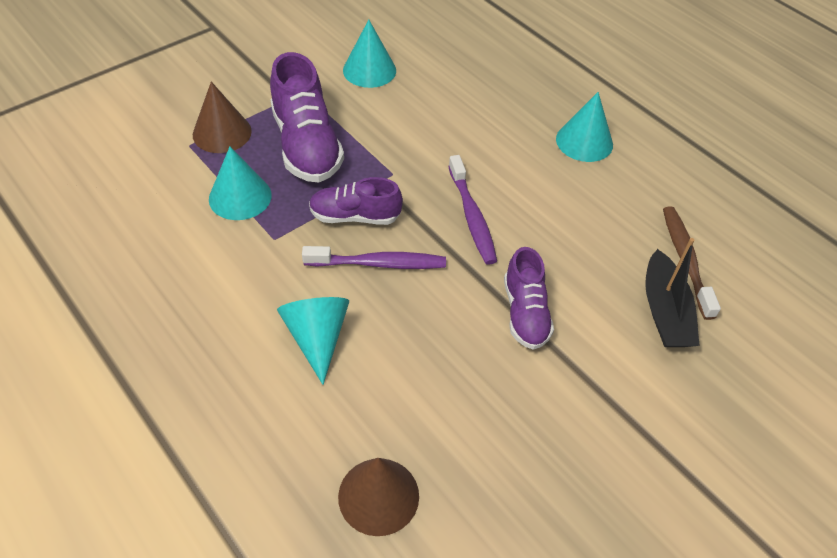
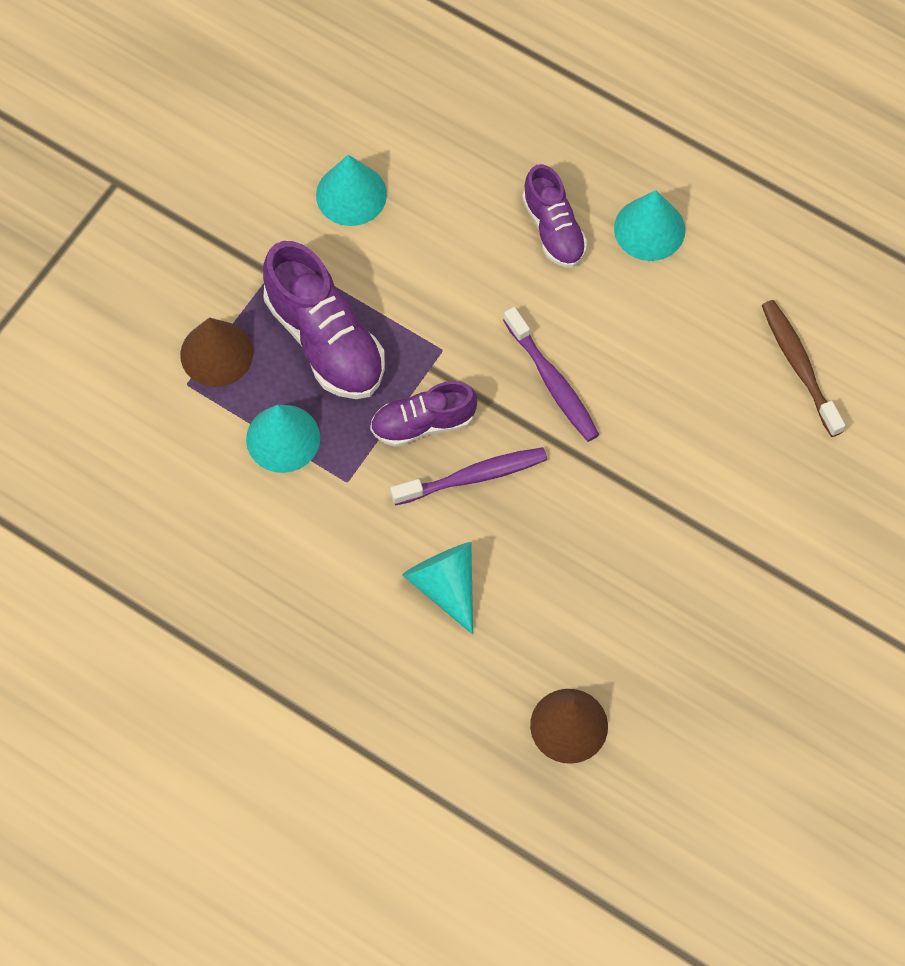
camera: 15 degrees left, 15 degrees up
purple shoe [504,247,554,350] -> purple shoe moved to [522,164,588,268]
black boat [645,238,700,347] -> none

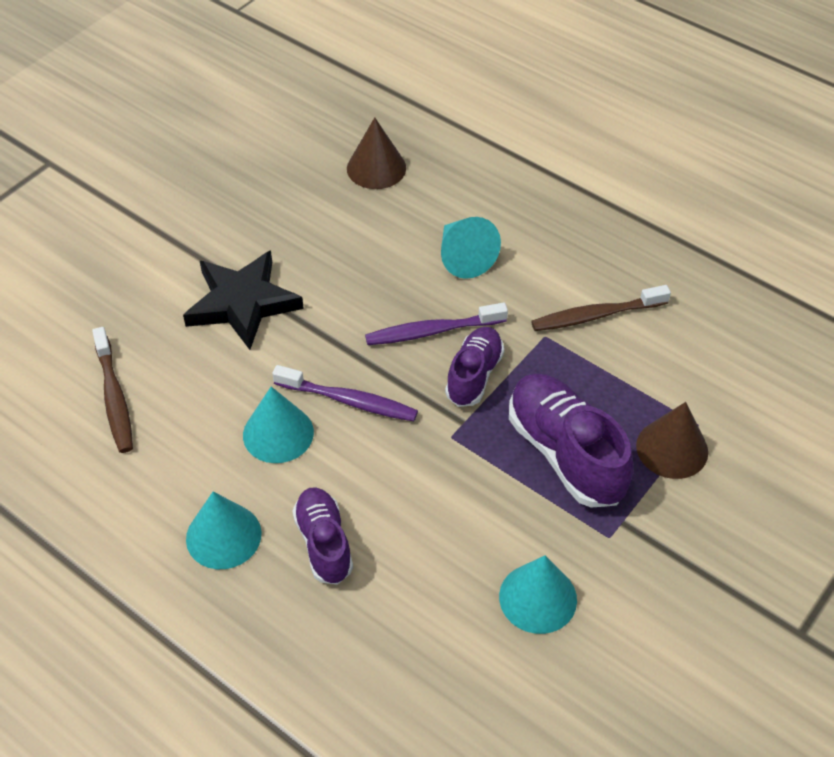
camera: 175 degrees left, 15 degrees down
turquoise cone [246,405,320,473] -> turquoise cone moved to [243,387,314,463]
purple shoe [370,381,477,447] -> purple shoe turned 60 degrees counterclockwise [445,327,504,407]
purple toothbrush [503,307,599,442] -> purple toothbrush turned 135 degrees clockwise [272,365,418,421]
none -> black star [183,250,304,350]
none -> brown toothbrush [531,285,671,331]

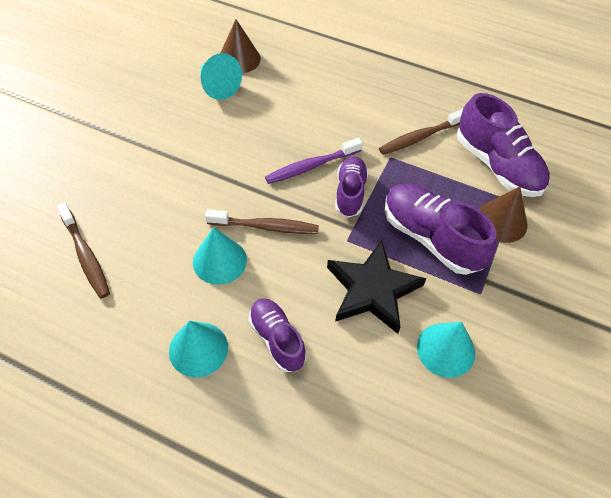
camera: 15 degrees left, 5 degrees up
black star [183,250,304,350] -> black star moved to [327,240,426,334]
purple toothbrush [272,365,418,421] -> brown toothbrush [205,209,319,234]
turquoise cone [441,217,501,279] -> turquoise cone moved to [201,53,242,100]
none -> purple shoe [457,93,550,197]

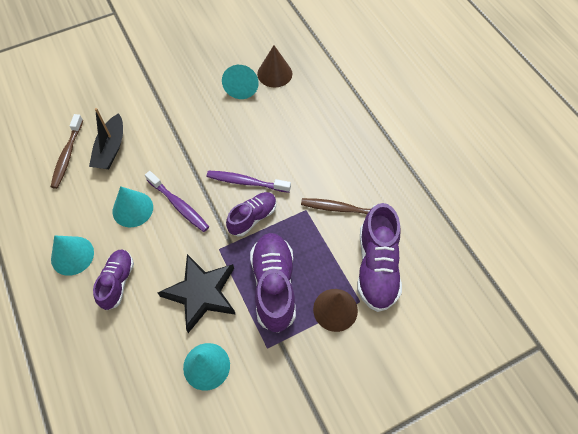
camera: 40 degrees right, 5 degrees up
brown toothbrush [205,209,319,234] -> purple toothbrush [145,171,209,232]
none -> black boat [89,108,123,169]

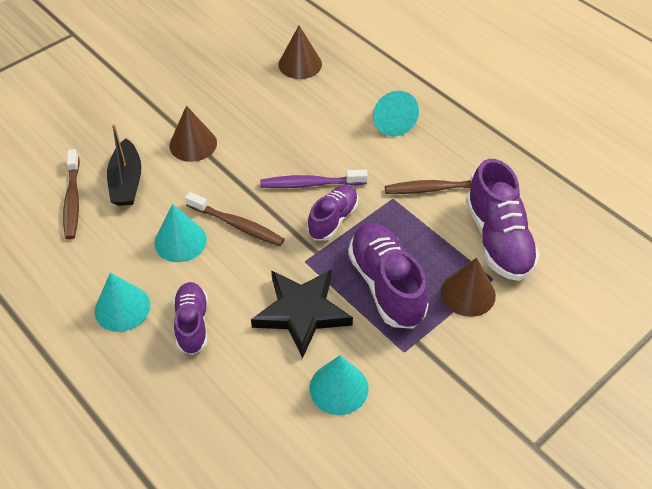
camera: 15 degrees left, 10 degrees down
purple toothbrush [145,171,209,232] -> brown toothbrush [185,192,285,246]
turquoise cone [222,65,259,99] -> turquoise cone moved to [373,91,419,136]
none -> brown cone [169,106,217,162]

